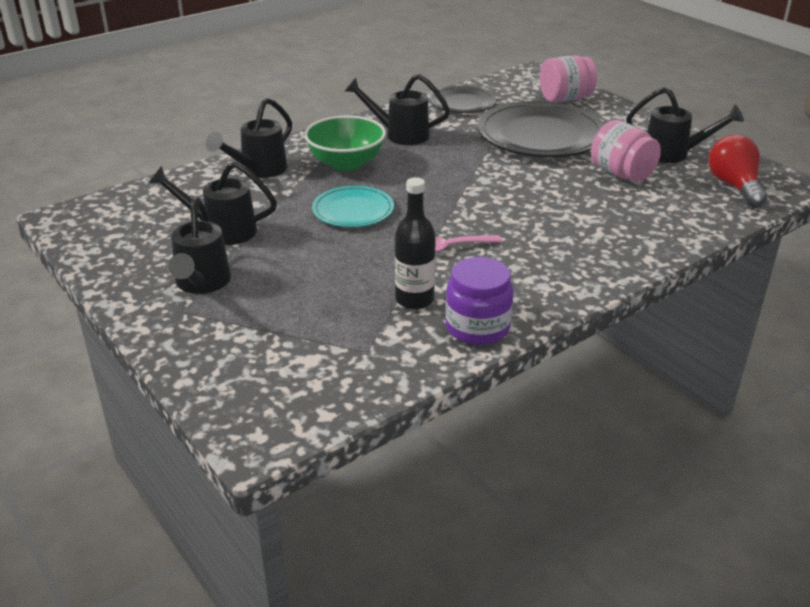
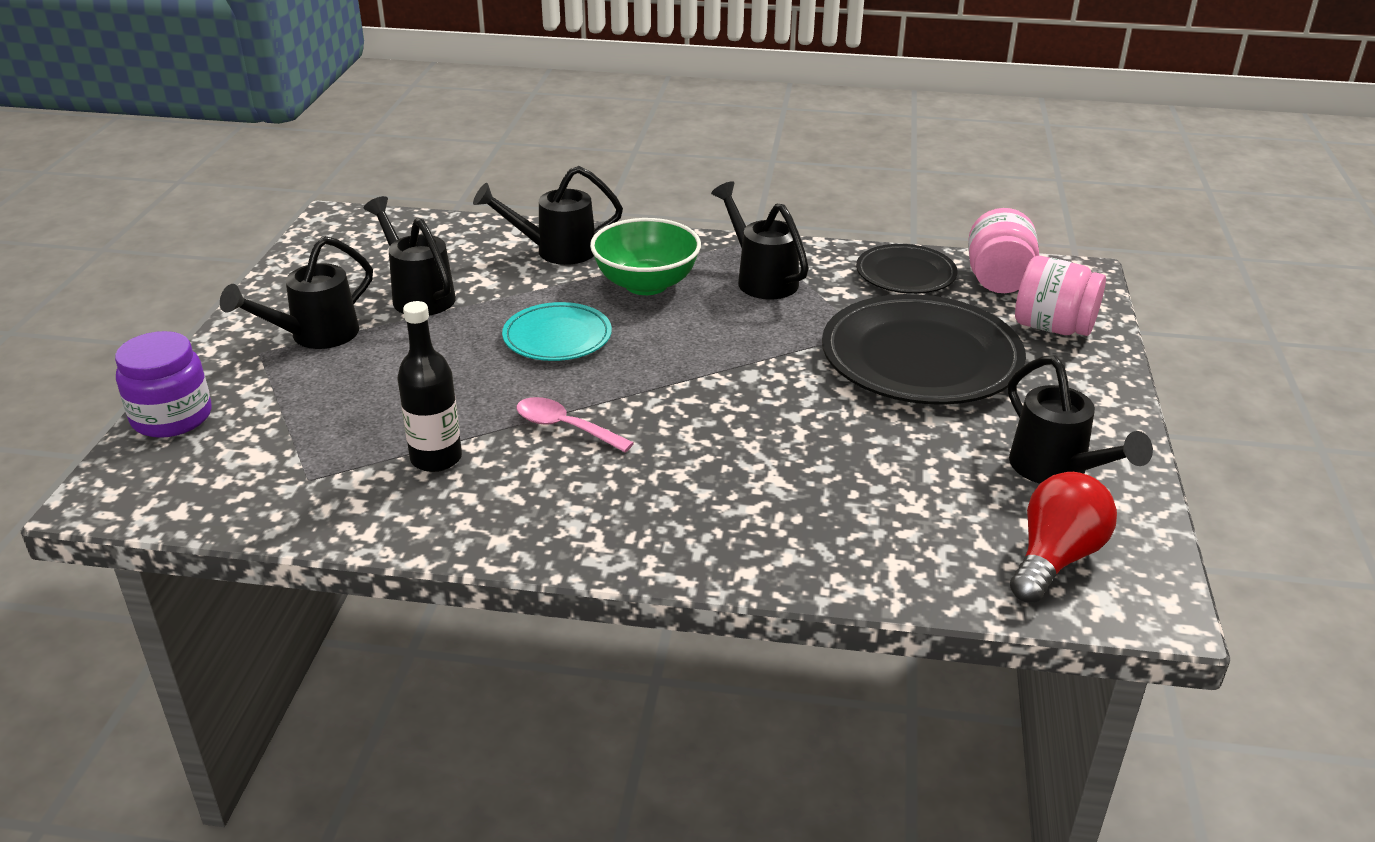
camera: 45 degrees right, 0 degrees up
purple jar [445,257,514,345] -> purple jar moved to [115,331,212,438]
pink jar [591,120,661,182] -> pink jar moved to [968,208,1039,293]

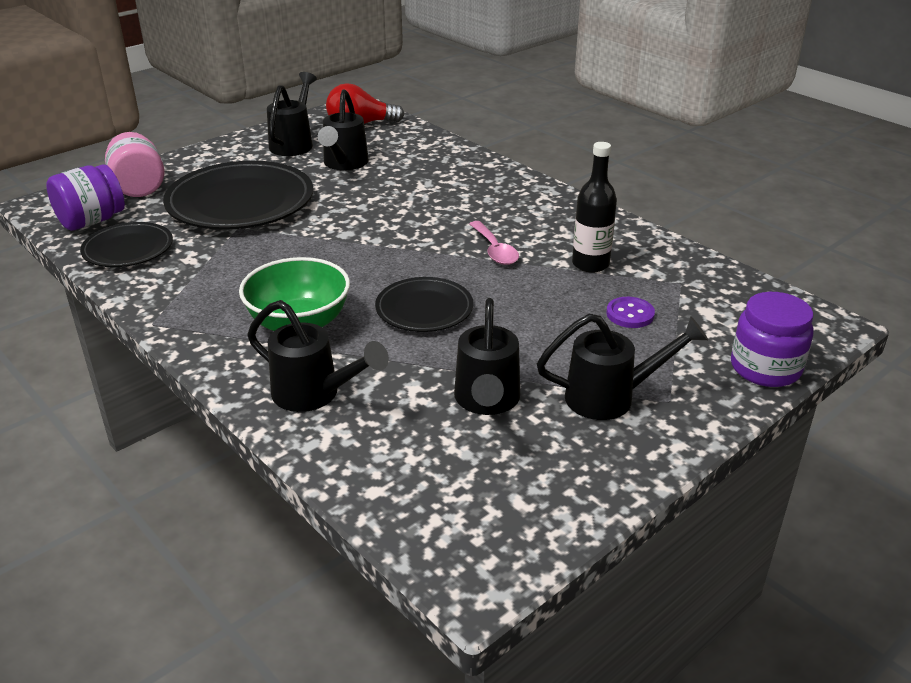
camera: 140 degrees left, 0 degrees up
turquoise plate [502,302,612,361] -> black plate [375,277,473,332]
black watering can [711,181,809,299] -> black watering can moved to [318,89,369,170]
pink jar [968,208,1039,293] -> purple jar [46,164,125,231]
none -> purple button [606,297,655,328]

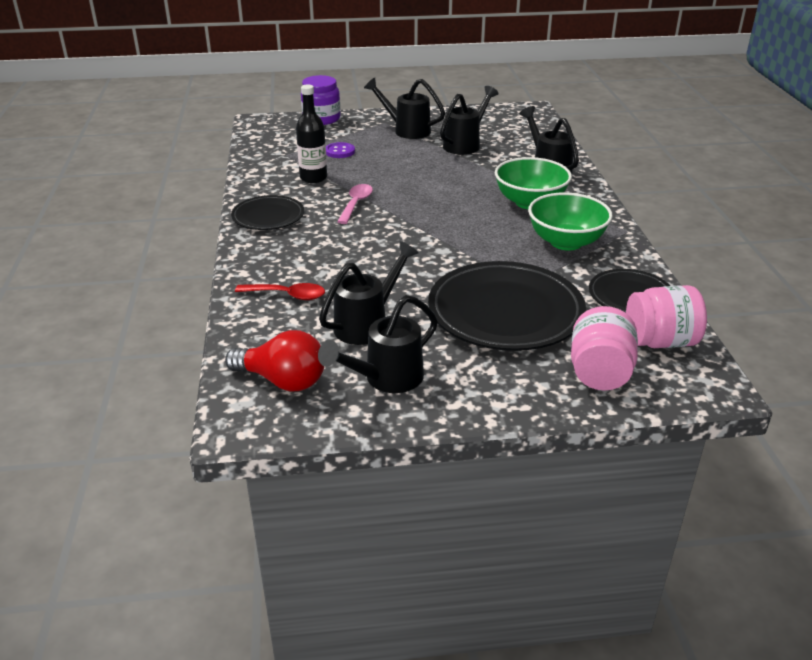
camera: 145 degrees left, 0 degrees up
purple jar [46,164,125,231] -> pink jar [626,285,707,348]
black plate [375,277,473,332] -> black plate moved to [231,195,304,230]
none -> red spoon [235,283,325,300]
none -> green bowl [528,192,613,251]

